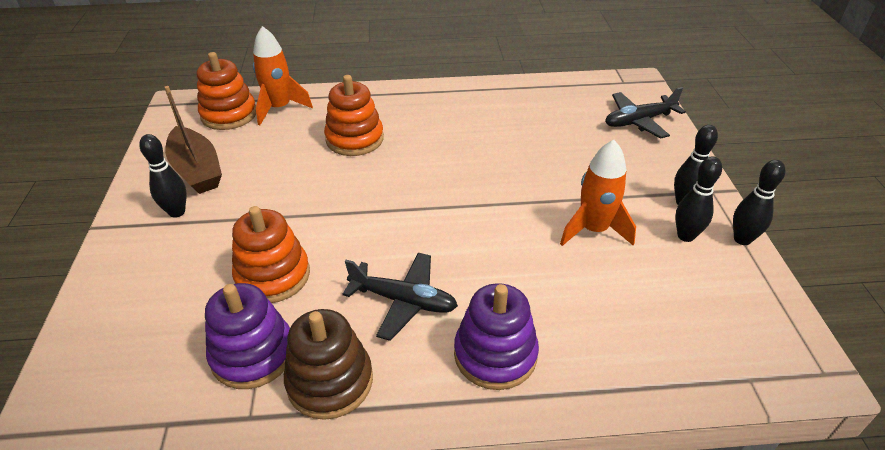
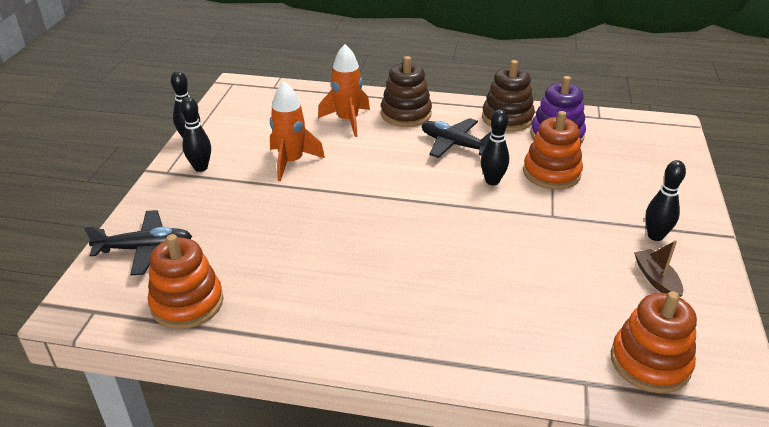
camera: 165 degrees left, 5 degrees down
brown boat [164,86,222,194] -> brown boat [634,240,683,297], size x0.57
orange rocket [253,26,313,125] -> orange rocket moved to [318,44,370,137]
orange stacking toy [324,75,384,156] -> orange stacking toy moved to [148,234,223,329]
purple stacking toy [454,283,539,390] -> brown stacking toy [381,56,432,127]
black bowling pin [675,156,722,242] -> black bowling pin moved to [481,109,509,185]

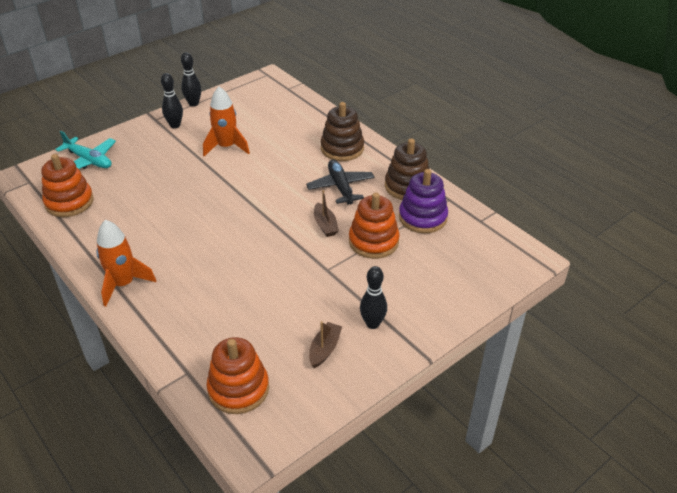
camera: 40 degrees right, 5 degrees up
black plane [84,210,192,275] -> turquoise plane [55,131,116,169]
orange rocket [318,44,370,137] -> orange rocket moved to [96,220,156,307]
black bowling pin [481,109,509,185] -> brown boat [314,190,339,237]

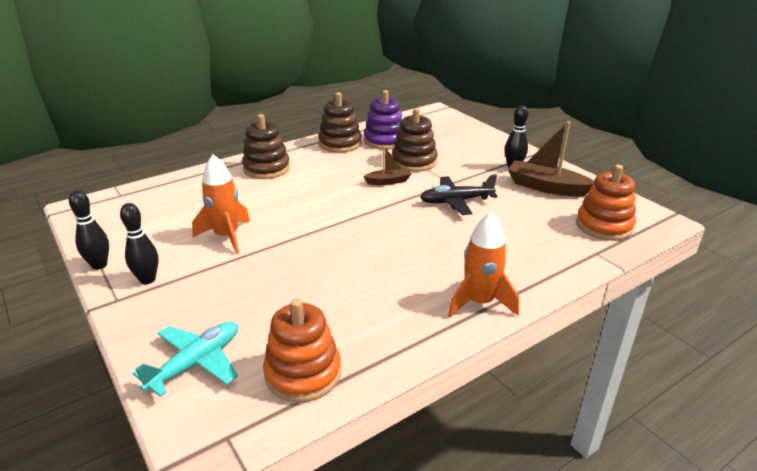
camera: 85 degrees left, 10 degrees down
black plane [306,159,374,205] -> black plane moved to [420,174,498,215]
brown boat [309,321,342,368] -> brown boat [508,121,594,197], size x1.75
orange stacking toy [349,192,399,259] -> brown stacking toy [392,108,438,172]

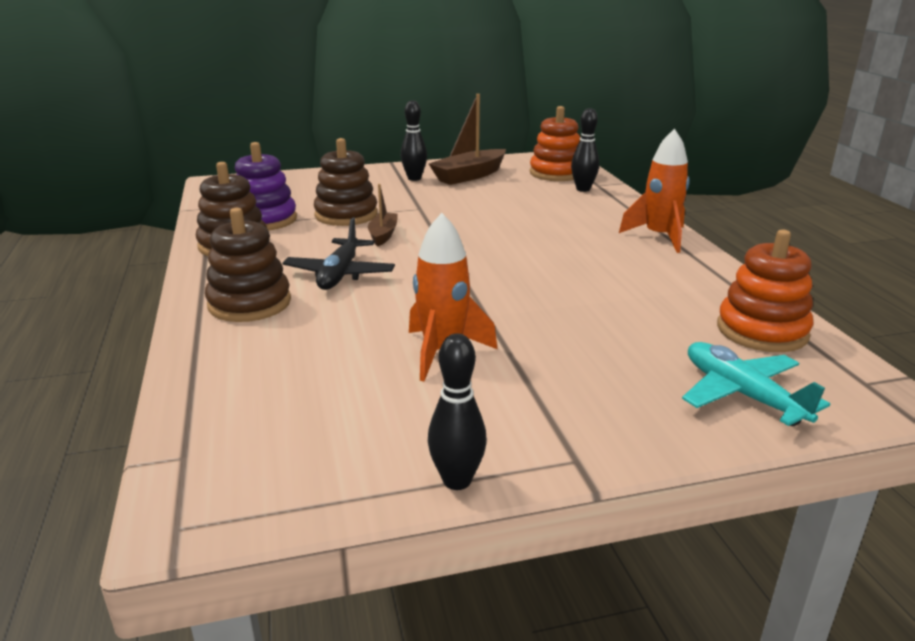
camera: 70 degrees left, 5 degrees down
black bowling pin [120,203,159,284] -> black bowling pin moved to [571,108,599,192]
black plane [420,174,498,215] -> black plane moved to [283,217,395,290]

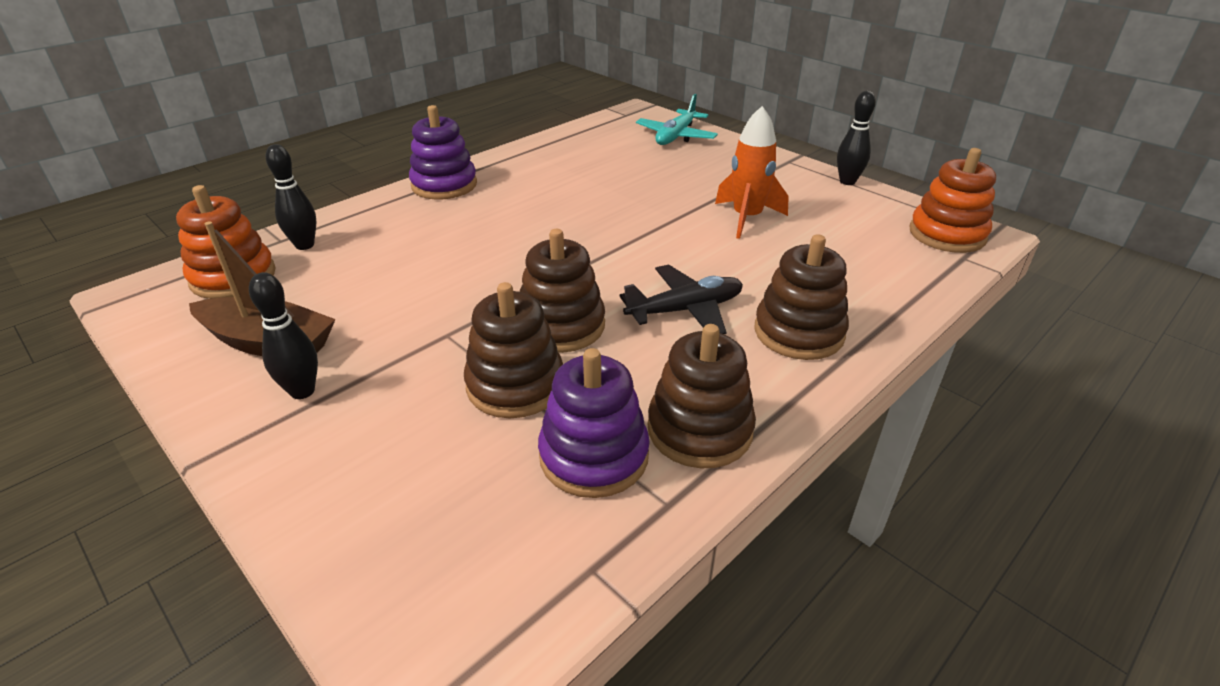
camera: 120 degrees left, 10 degrees up
brown boat [368,184,397,247] -> brown stacking toy [520,229,605,353]
orange rocket [619,129,690,253] -> purple stacking toy [409,105,477,200]
orange stacking toy [717,230,814,352] -> orange stacking toy moved to [910,148,996,253]

